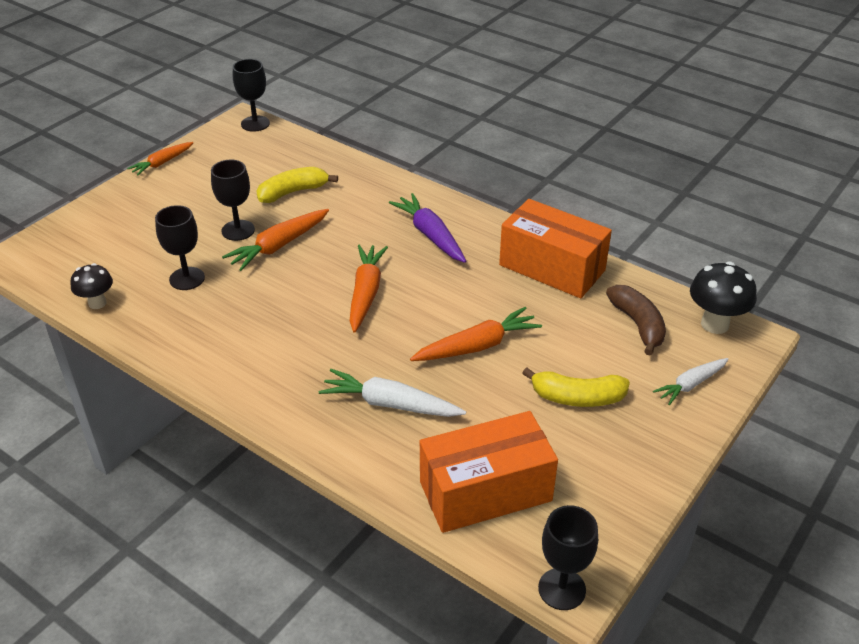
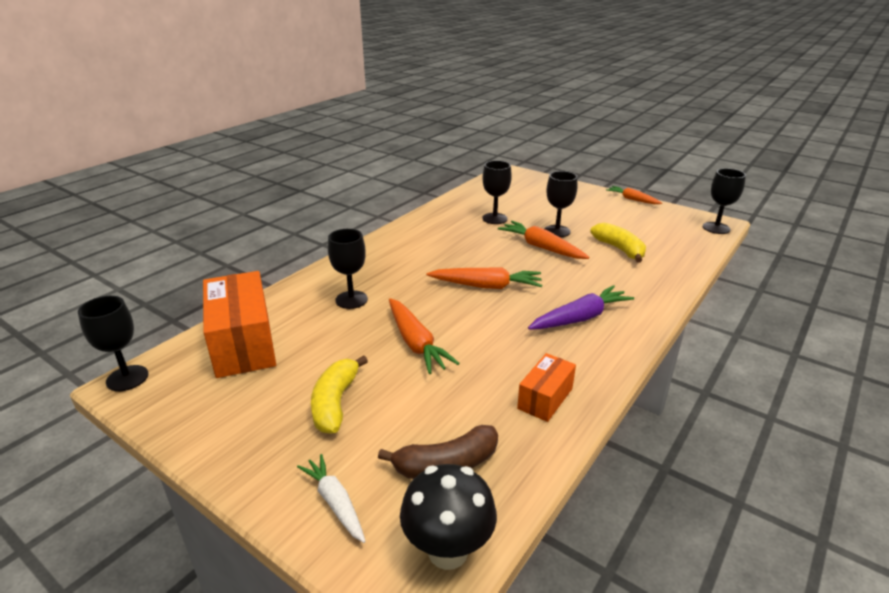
camera: 90 degrees right, 10 degrees down
black mushroom [70,263,113,309] -> none
white carrot [319,369,466,417] -> black goblet [328,229,368,309]
orange box [499,199,612,298] -> orange box [517,353,576,422], size x0.53

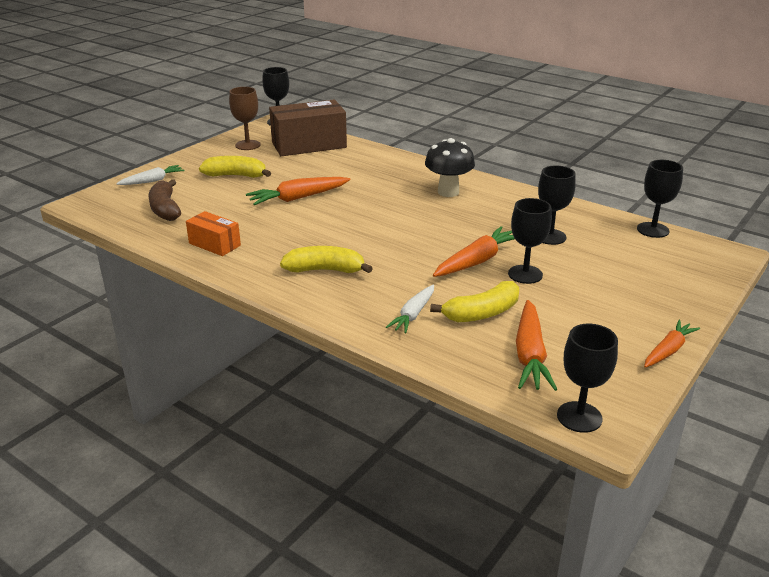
camera: 90 degrees right, 0 degrees up
orange box [203,271,276,378] -> brown box [269,99,347,156]
black goblet [328,229,368,309] -> black goblet moved to [637,160,683,238]
black mushroom [400,464,497,570] -> black mushroom moved to [425,138,475,197]
orange carrot [427,267,542,289] -> orange carrot moved to [516,300,558,391]
purple carrot [528,285,634,330] -> yellow banana [280,246,373,273]
none -> brown goblet [229,87,261,150]
none -> white carrot [386,285,434,333]

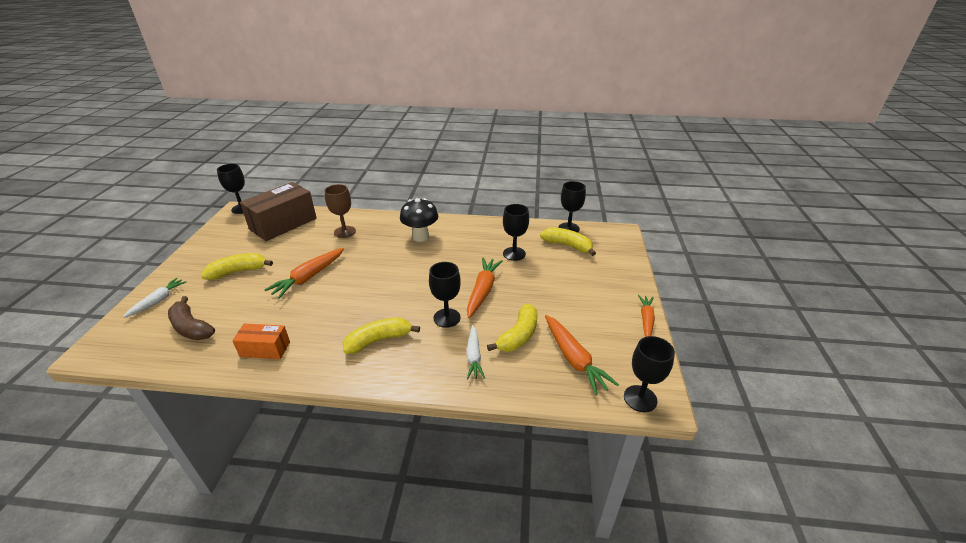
camera: 30 degrees left, 5 degrees up
brown goblet [229,87,261,150] -> brown goblet moved to [325,184,356,238]
black goblet [508,198,552,284] -> black goblet moved to [429,262,461,328]
none -> yellow banana [540,227,596,256]

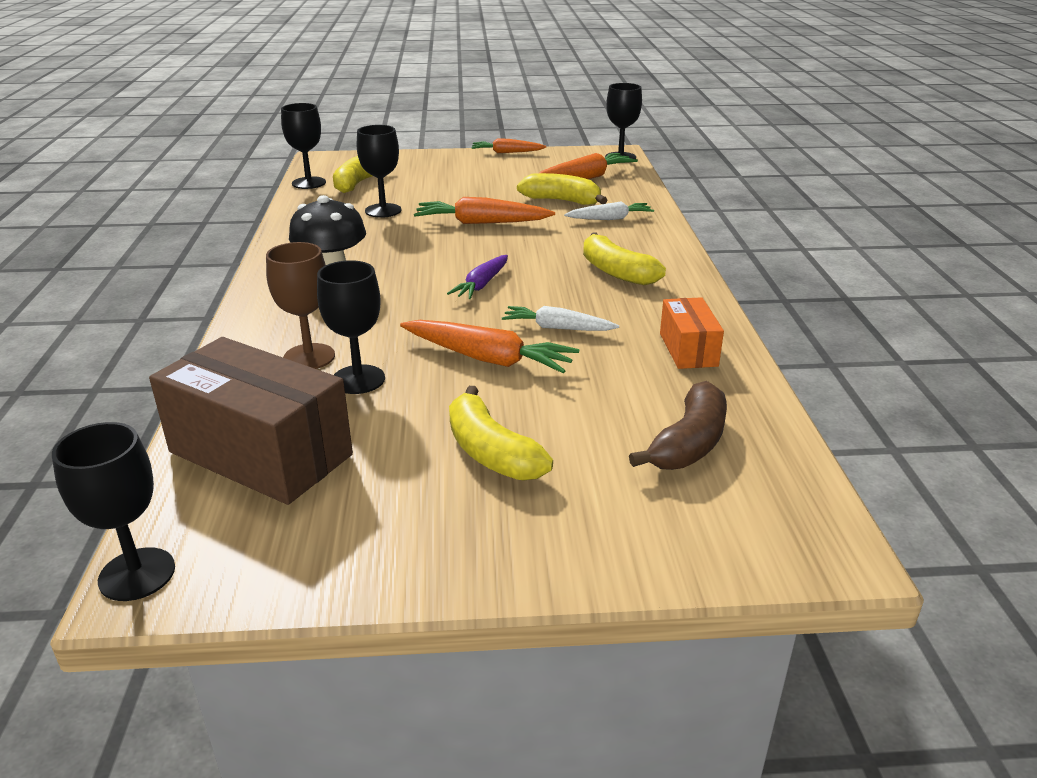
camera: 100 degrees left, 5 degrees down
white carrot [123,278,186,318] -> white carrot moved to [501,306,619,331]
black goblet [429,262,461,328] -> black goblet moved to [317,260,385,394]
none -> purple carrot [447,255,508,299]

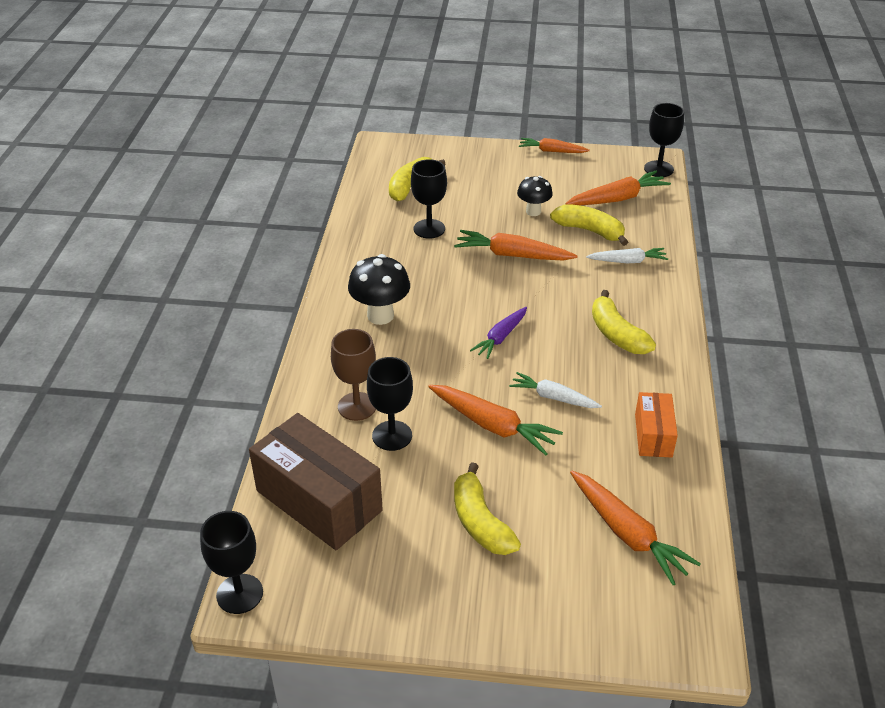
camera: 10 degrees right, 10 degrees up
black goblet [281,103,326,189] -> none
brown banana [629,381,727,470] -> orange carrot [570,471,701,585]
none -> black mushroom [517,176,553,216]

